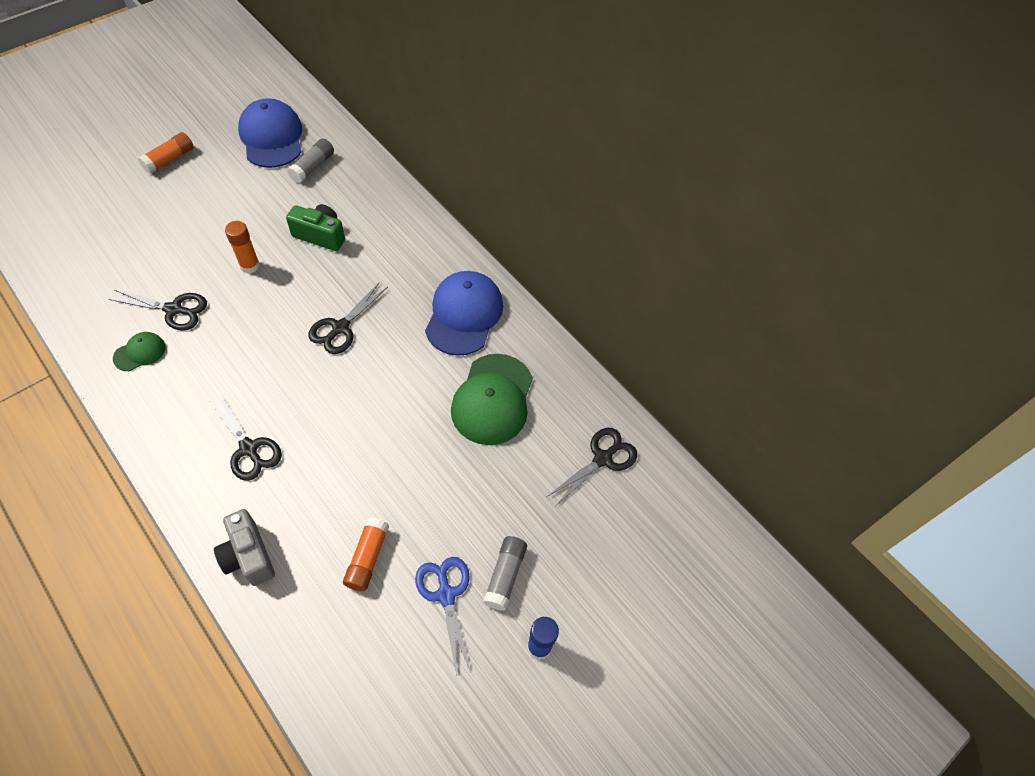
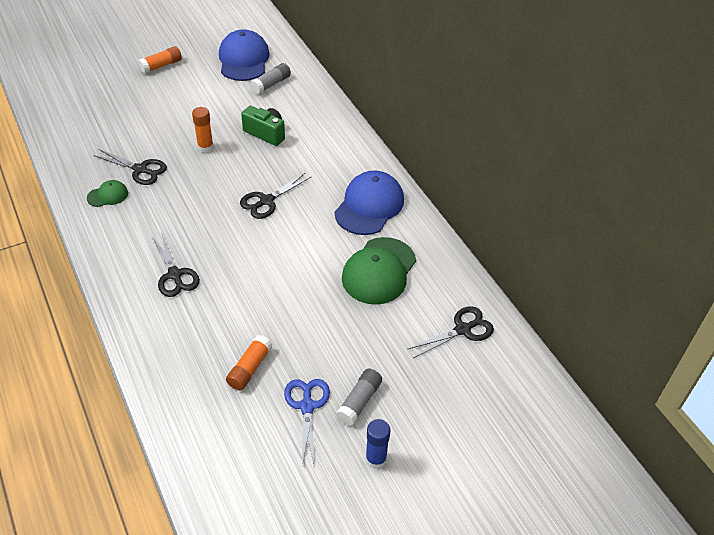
camera: 15 degrees right, 10 degrees down
grey camera [214,509,275,586] -> none

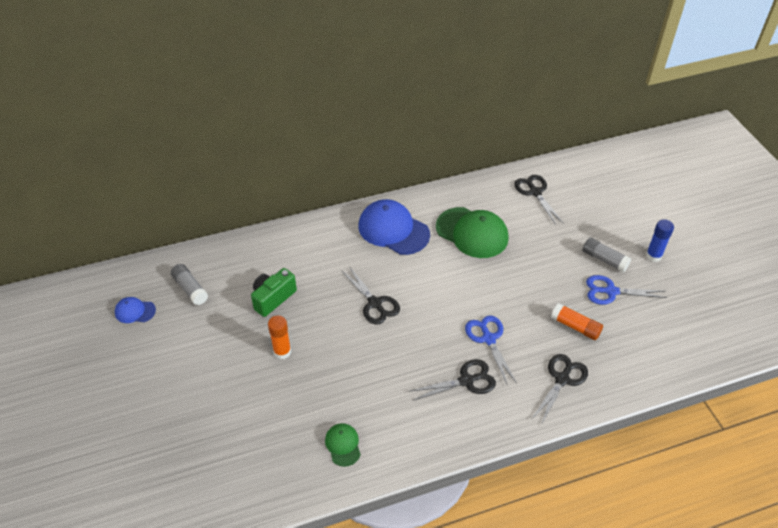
camera: 80 degrees left, 0 degrees up
black scissors [93,149,167,185] -> black scissors moved to [532,354,588,425]
orange glue stick [138,46,182,74] -> none
blue cap [219,29,270,81] -> blue cap [115,297,156,323], size x0.49
none -> blue scissors [465,316,516,384]

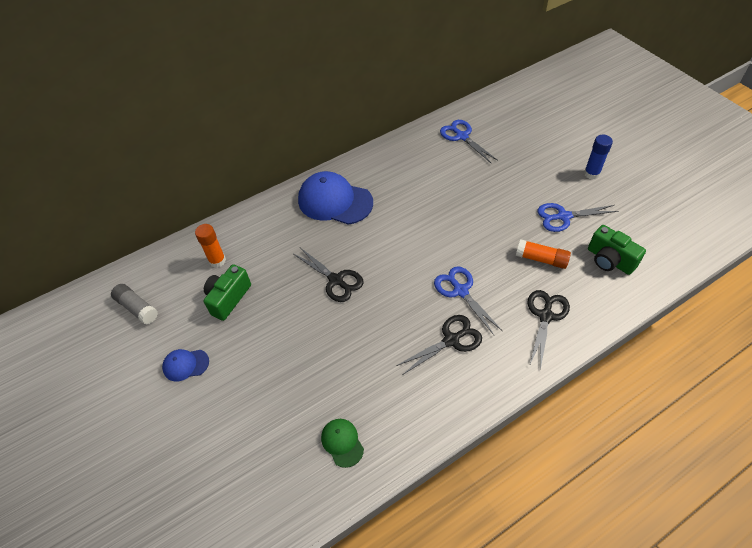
camera: 10 degrees left, 5 degrees up
blue cap [115,297,156,323] -> blue cap moved to [162,349,209,382]
orange glue stick [268,315,291,359] -> orange glue stick moved to [195,224,226,268]
green cap [436,207,509,258] -> none
black scissors [514,175,563,225] -> blue scissors [440,120,498,164]
grey glue stick [582,238,631,272] -> none
none -> green camera [588,225,646,275]

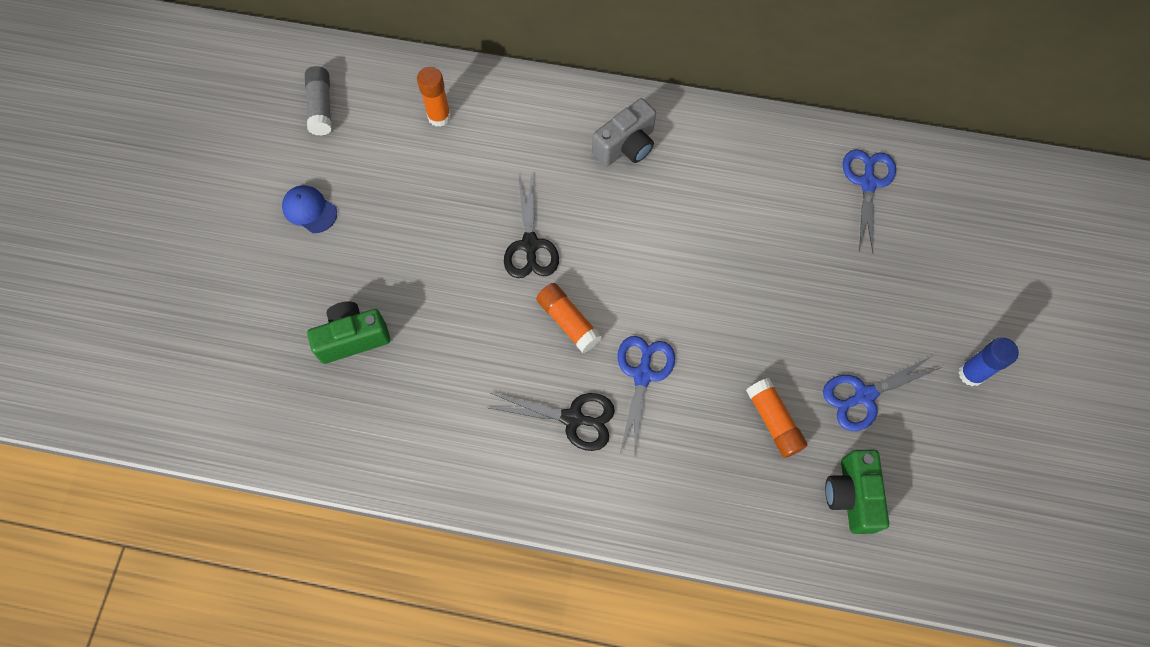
camera: 40 degrees right, 15 degrees up
green camera [203,264,251,321] -> green camera moved to [307,302,390,364]
blue cap [298,171,373,225] -> grey camera [592,98,656,166]
green cap [321,419,364,468] -> none
black scissors [528,290,570,370] -> none
blue scissors [537,203,619,232] -> blue scissors turned 60 degrees counterclockwise [823,356,942,431]
none -> orange glue stick [536,283,602,353]

